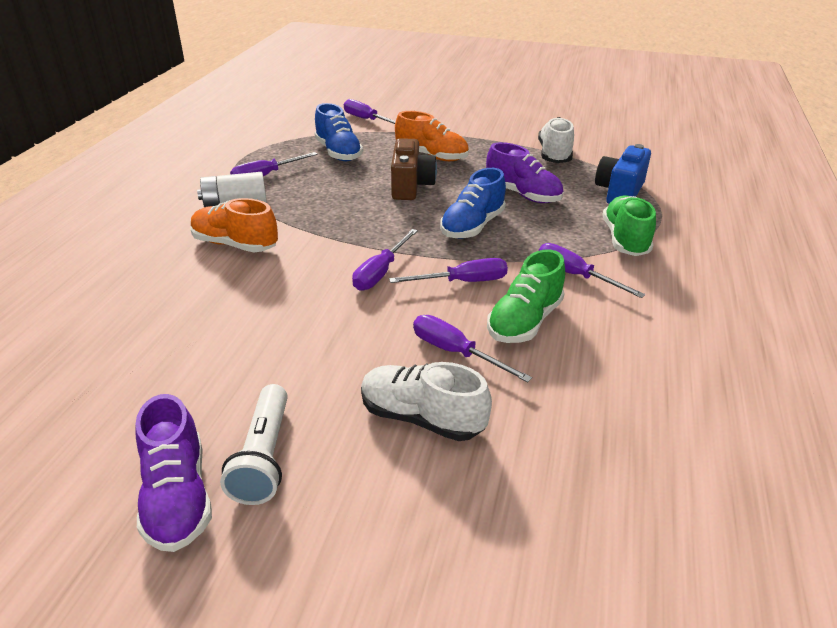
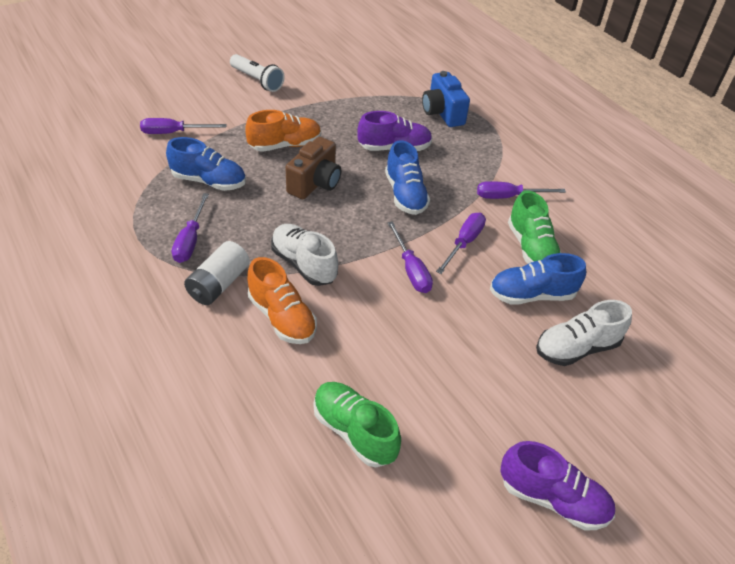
camera: 50 degrees left, 10 degrees up
orange shoe [191,198,278,252] -> orange shoe turned 105 degrees counterclockwise [247,257,317,344]
white flashlight [220,384,288,505] -> white flashlight moved to [230,54,285,92]
brown camera [391,138,437,200] -> brown camera turned 75 degrees clockwise [285,137,341,199]
purple screwdriver [413,315,532,383] -> blue shoe [490,253,586,305]
white shoe [538,117,574,163] -> white shoe moved to [271,224,338,286]
green shoe [603,195,656,256] -> green shoe moved to [313,382,401,467]

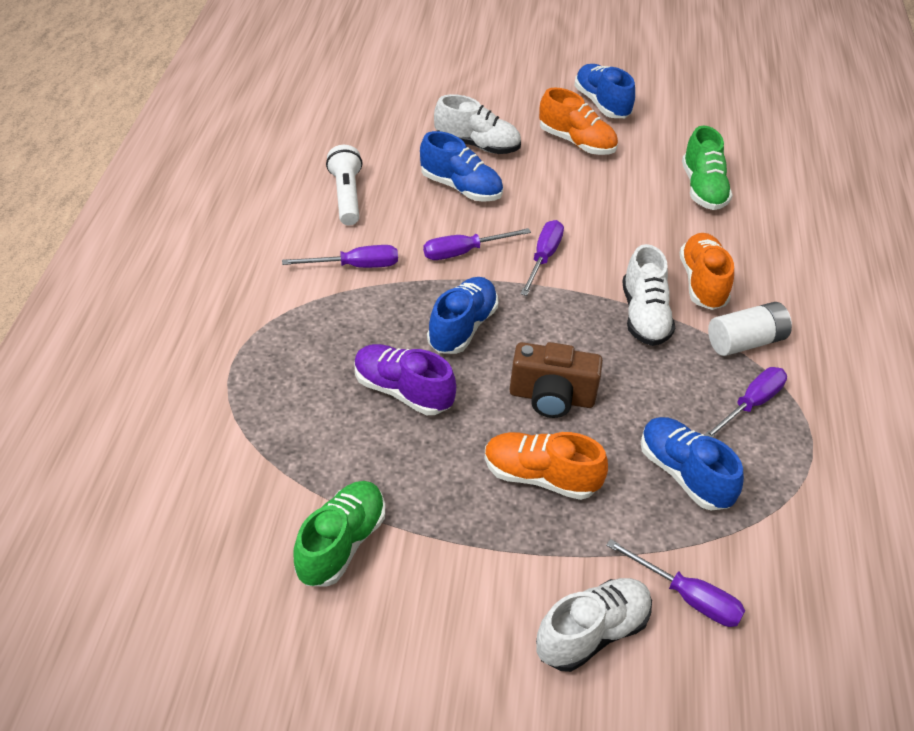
camera: 140 degrees left, 0 degrees up
white flashlight [230,54,285,92] -> white flashlight moved to [326,145,363,226]
brown camera [285,137,341,199] -> brown camera turned 150 degrees counterclockwise [509,342,603,418]
blue camera [422,71,470,127] -> none
purple screwdriver [477,181,566,199] -> purple screwdriver turned 45 degrees counterclockwise [282,245,398,268]
purple shoe [500,441,615,530] -> blue shoe [574,64,635,118]
green shoe [508,190,561,264] -> green shoe moved to [293,481,385,587]
none -> white shoe [536,578,652,672]
none -> orange shoe [539,87,618,155]

